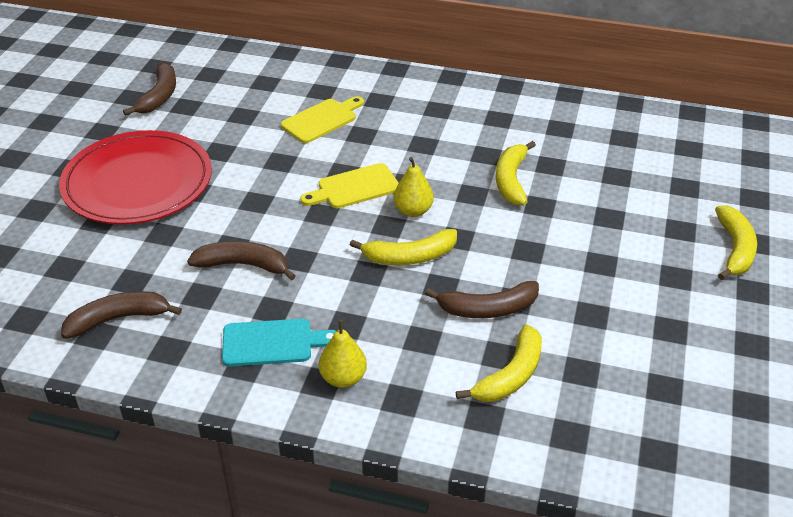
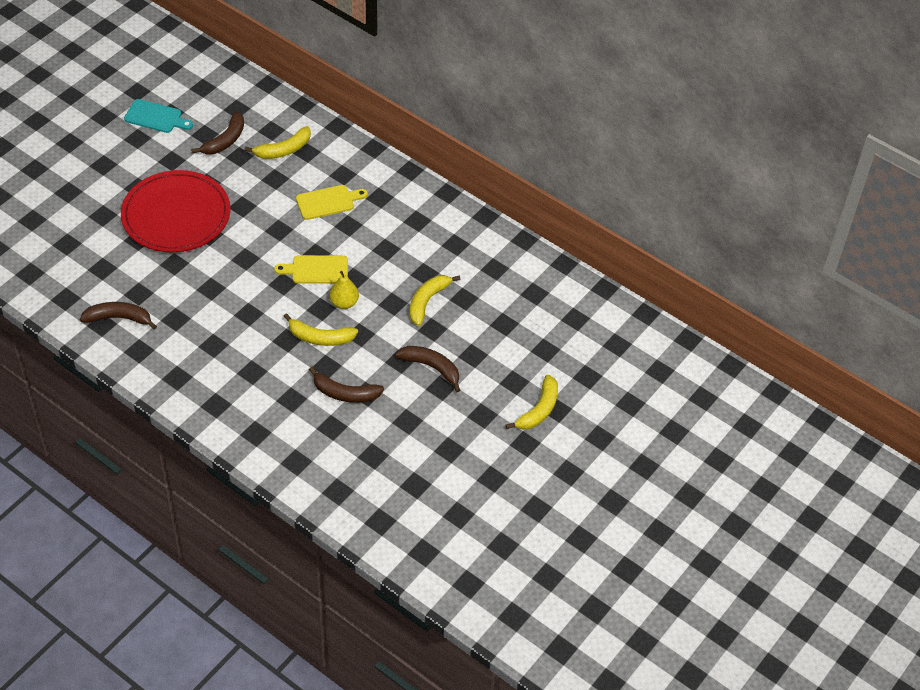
camera: 20 degrees right, 10 degrees up
brown banana [187,241,296,281] -> brown banana moved to [395,346,460,392]
turquoise cutting board [222,319,336,366] -> turquoise cutting board moved to [124,99,193,133]
yellow pear [319,320,367,388] -> none
yellow banana [456,324,542,402] -> yellow banana moved to [244,126,311,159]

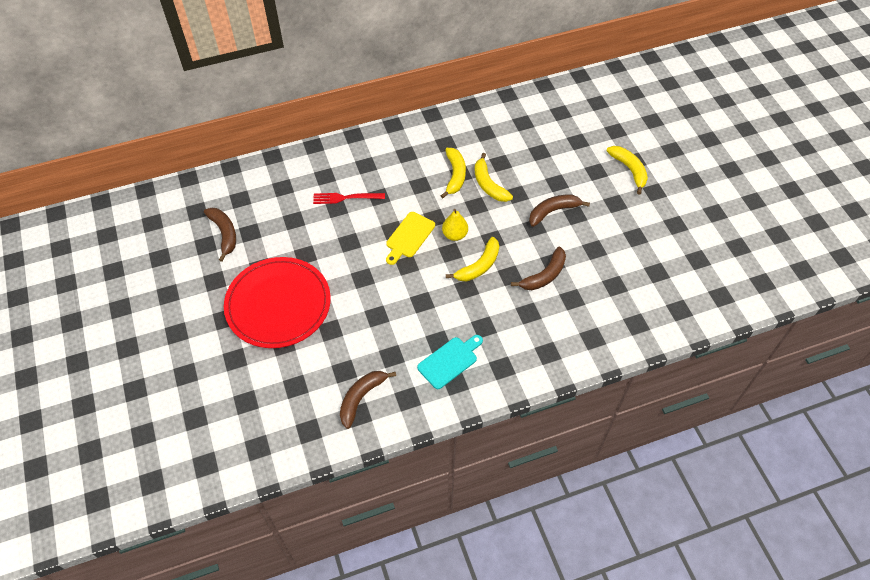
camera: 55 degrees left, 5 degrees up
turquoise cutting board [124,99,193,133] -> turquoise cutting board moved to [417,335,483,389]
yellow banana [244,126,311,159] -> yellow banana moved to [440,148,466,198]
yellow cutting board [296,185,368,220] -> red fork [313,193,385,204]

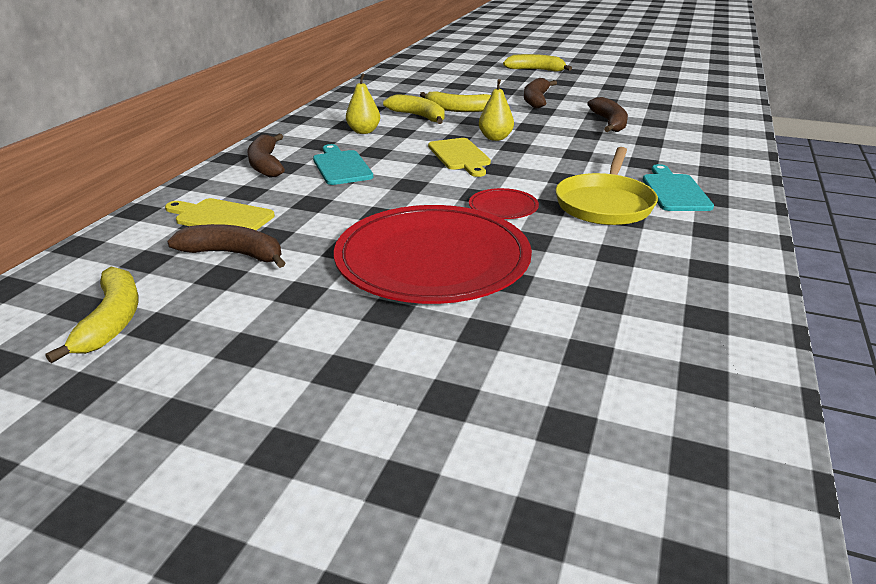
camera: 50 degrees left, 25 degrees down
red fork [313,193,385,204] -> turquoise cutting board [313,144,373,185]
brown banana [340,371,396,429] -> brown banana moved to [248,134,285,177]
yellow banana [446,237,499,281] -> yellow banana moved to [45,267,138,363]
none -> yellow cutting board [165,198,275,230]
none -> yellow pear [346,73,380,134]
none -> red plate [469,188,539,219]
none -> yellow pan [555,147,658,225]

